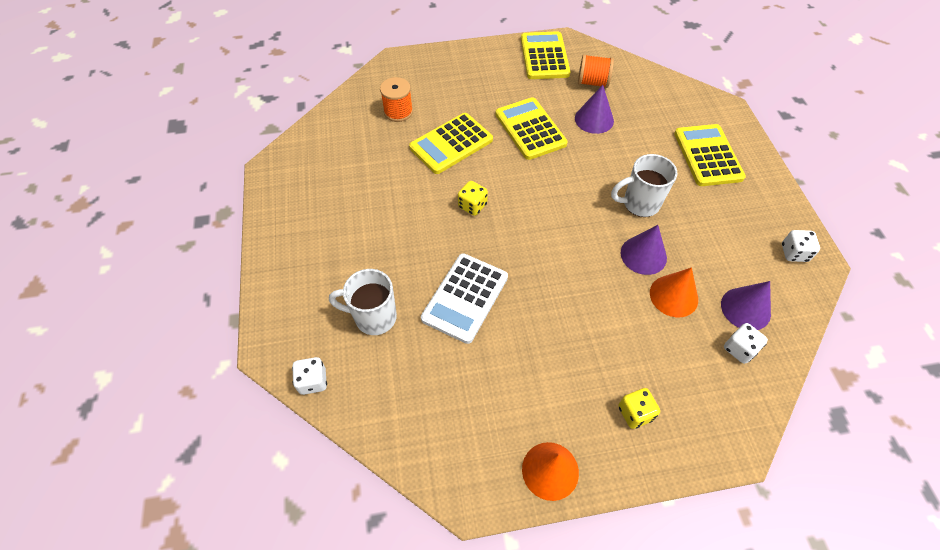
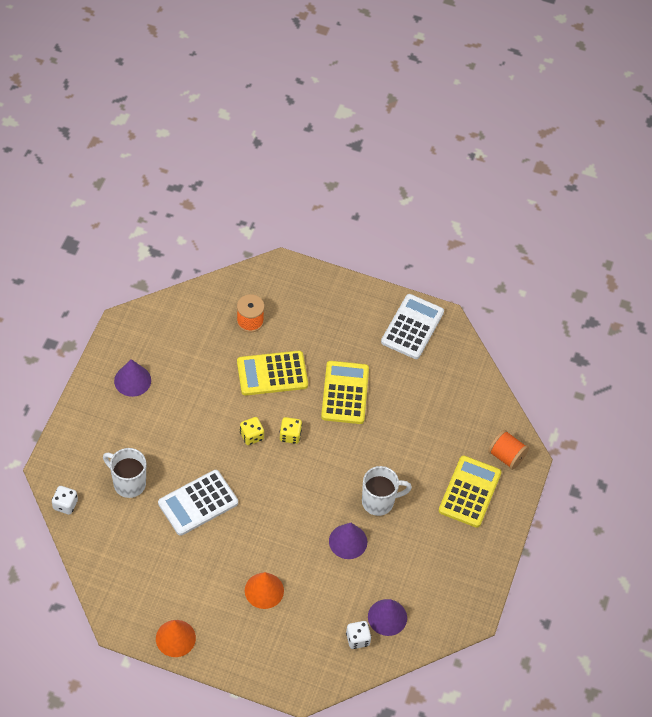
camera: 25 degrees right, 0 degrees up
yellow calculator [521,31,570,79] -> white calculator [381,294,444,359]
purple cone [575,85,614,134] -> purple cone moved to [114,359,151,397]
orange spool [578,54,614,88] -> orange spool moved to [488,430,529,470]
white mug [611,154,677,217] -> white mug turned 150 degrees clockwise [362,466,412,516]
yellow dice [618,388,660,429] -> yellow dice moved to [280,417,302,444]
orange cone [650,267,698,317] -> orange cone moved to [245,572,284,609]
white dice [782,230,820,262] -> none

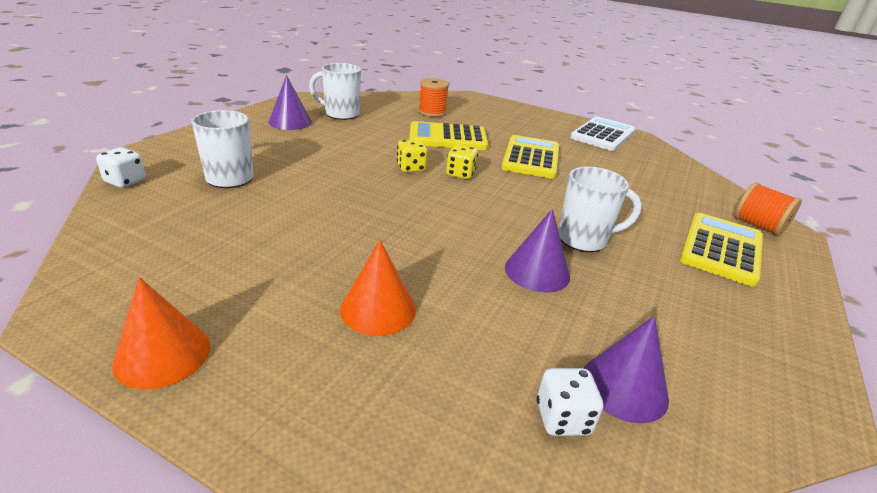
camera: 10 degrees right, 25 degrees down
white calculator [158,470,238,536] -> none
none -> white mug [309,63,361,120]

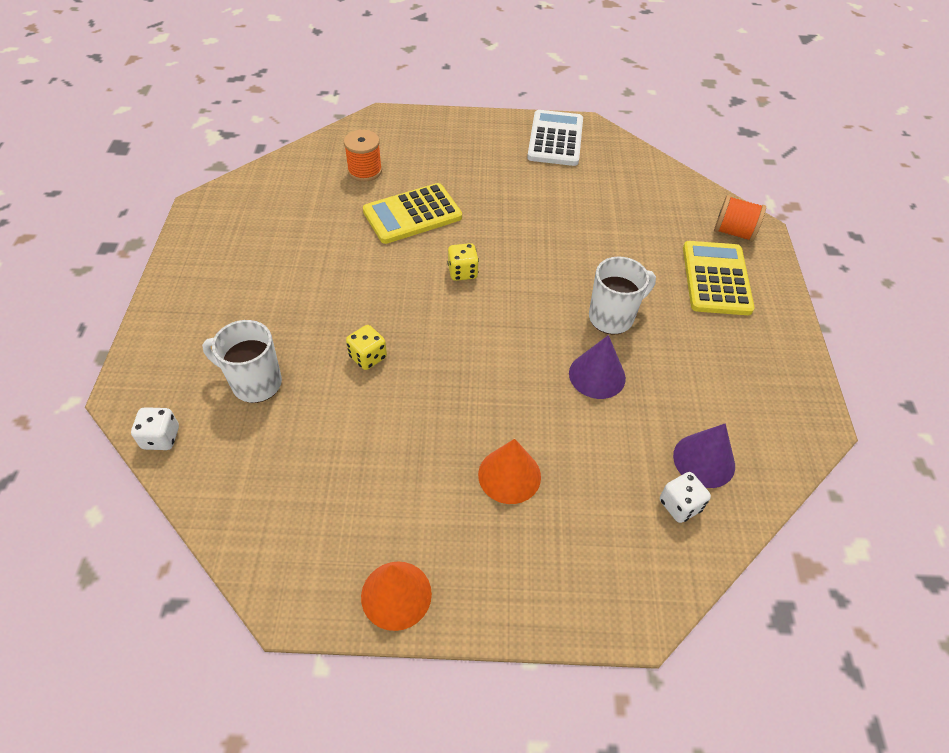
camera: 25 degrees left, 20 degrees up
purple cone [268,75,312,130] -> none
white mug [309,63,361,120] -> none
yellow dice [397,140,427,172] -> yellow dice moved to [346,325,387,370]
yellow calculator [501,135,559,179] -> none

